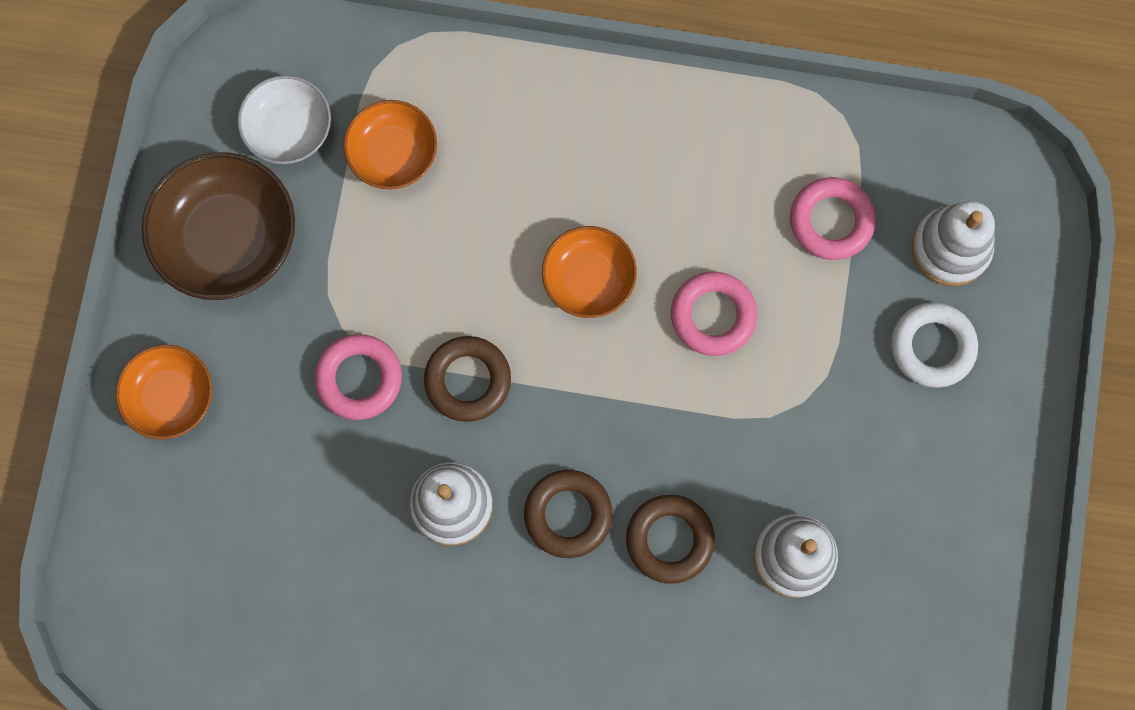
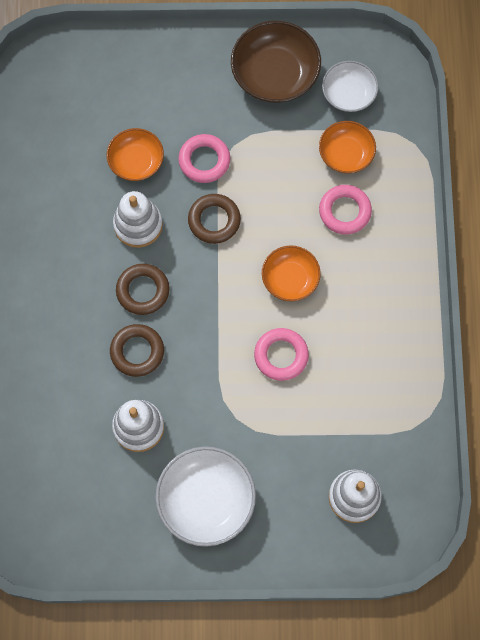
camera: 80 degrees right, 5 degrees down
orange bowl [116,345,212,439] -> orange bowl moved to [106,128,164,181]
pink ring [790,177,876,260] -> pink ring moved to [319,185,372,234]
white ring [891,303,978,388] -> none
none -> white bowl [155,446,256,547]

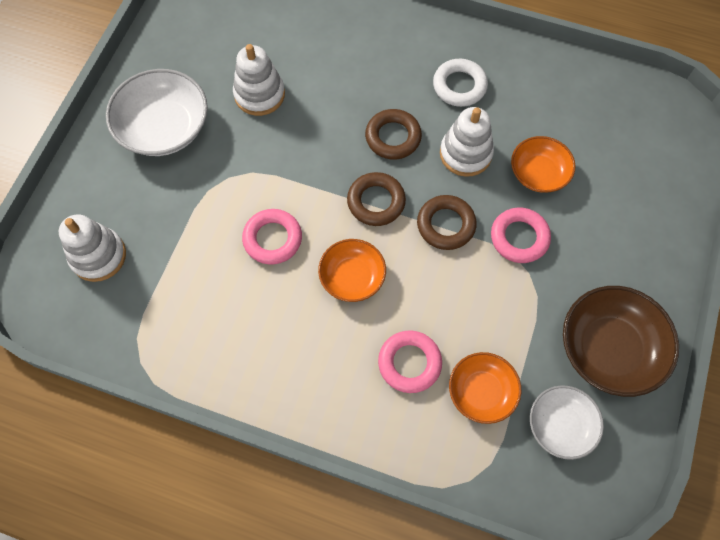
camera: 110 degrees right, 5 degrees down
brown ring [110,324,164,377] -> brown ring moved to [347,172,406,226]
none -> white ring [433,59,488,107]

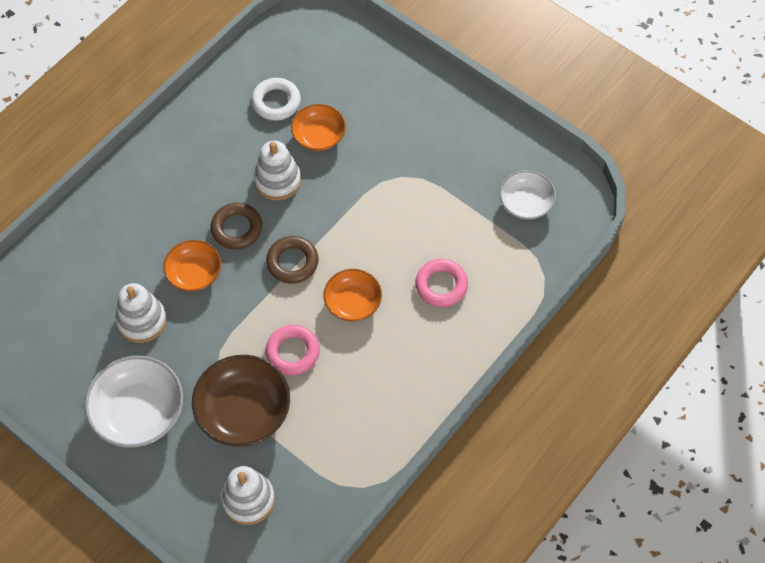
camera: 70 degrees left, 5 degrees down
brown ring [417,195,477,250] -> none
white ring [433,59,488,107] -> white ring moved to [252,78,301,121]
orange bowl [449,352,521,424] -> orange bowl moved to [163,240,221,291]
pink ring [491,208,551,263] -> none
brown bowl [563,286,679,397] -> brown bowl moved to [192,355,290,447]

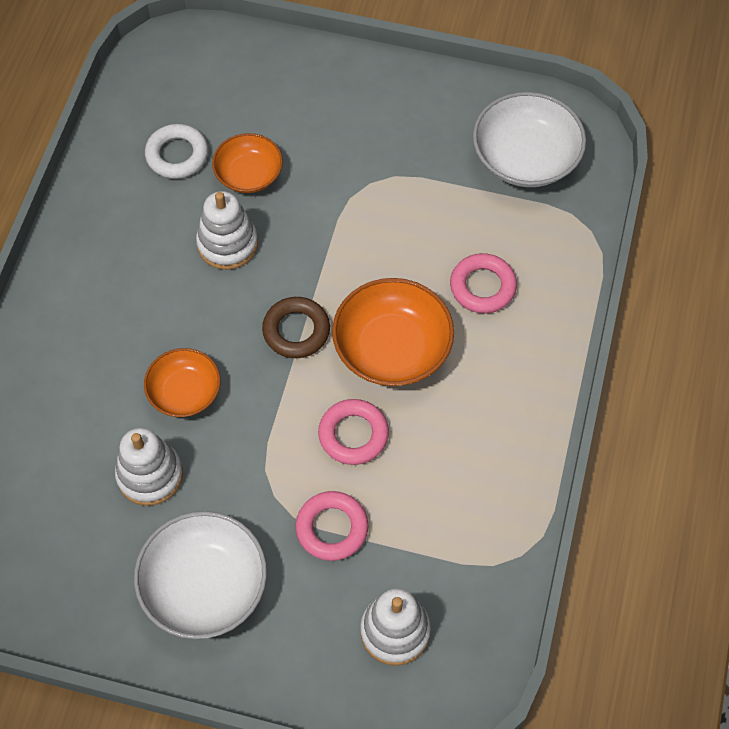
camera: 25 degrees left, 0 degrees up
brown bowl [192,355,290,447] -> pink ring [296,491,369,561]
brown ring [211,203,262,249] -> none
orange bowl [324,269,382,321] -> orange bowl [332,278,454,386], size x1.60
white bowl [500,170,556,220] -> white bowl [473,92,586,187], size x1.60

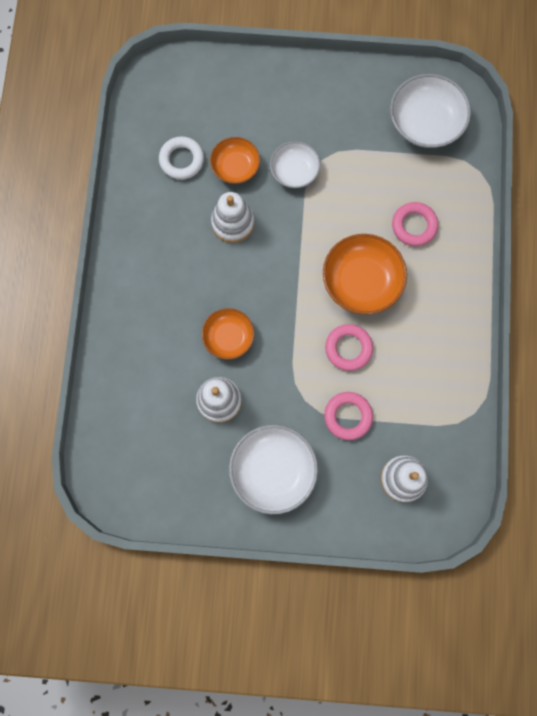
camera: 10 degrees left, 15 degrees up
brown ring [262,297,330,358] -> none
none -> white bowl [270,141,320,188]

